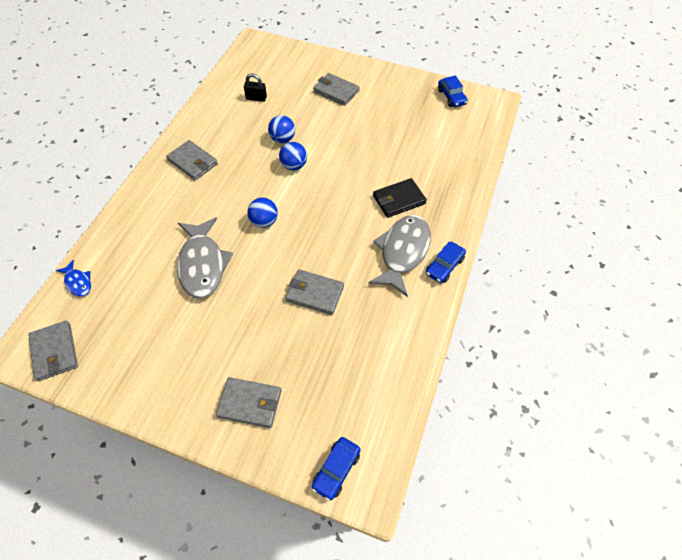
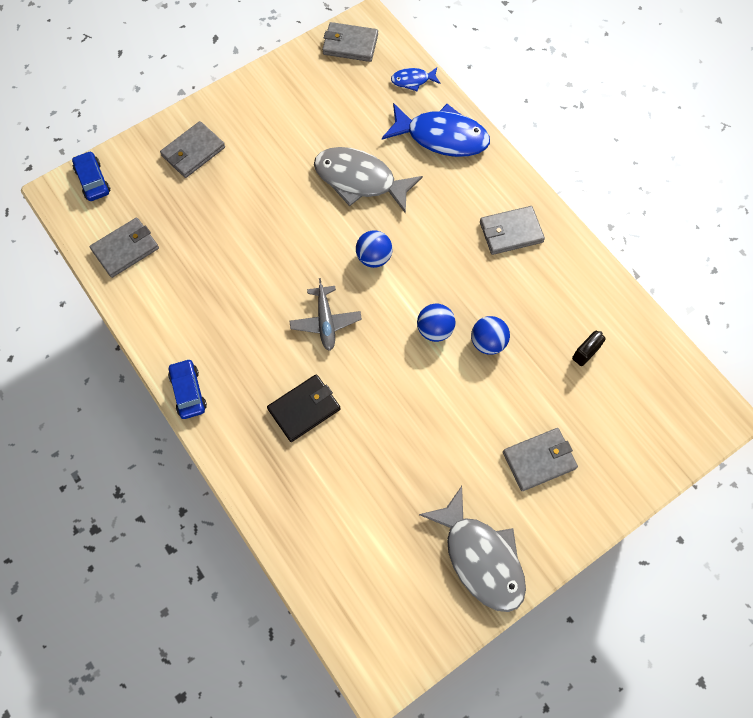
camera: 125 degrees right, 10 degrees up
grey wallet [286,269,344,315] -> grey wallet moved to [89,218,159,278]
grey fish [368,215,431,297] -> grey fish moved to [419,486,526,612]
black wallet [373,178,427,218] -> black wallet turned 45 degrees clockwise [267,374,341,442]
blue car [438,75,468,107] -> none
none -> grey plane [290,278,362,351]
none -> blue fish [382,103,490,157]

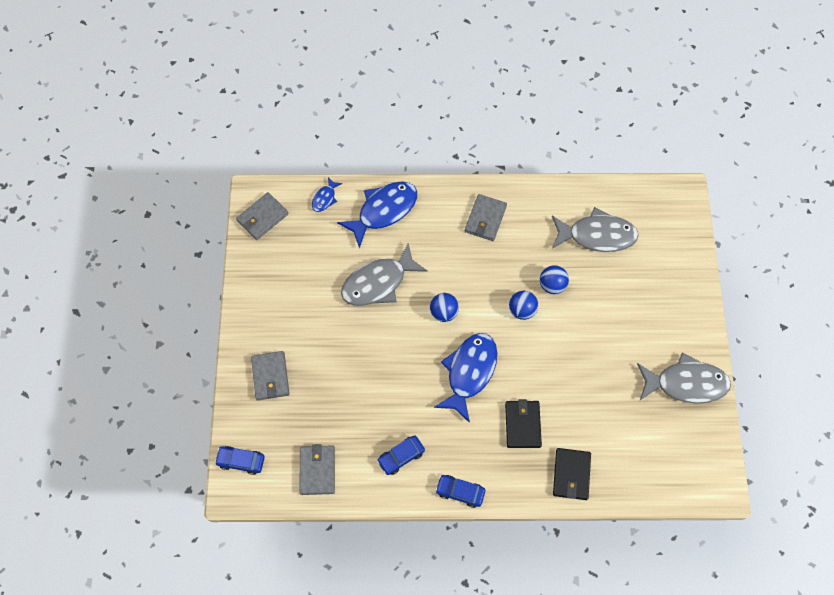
camera: 55 degrees left, 0 degrees up
grey plane [290,278,362,351] -> blue fish [434,333,497,423]
grey wallet [503,428,578,491] -> none
black padlock [572,331,606,366] -> grey fish [552,207,639,252]
none -> blue car [377,435,425,475]
none -> black wallet [553,448,591,500]

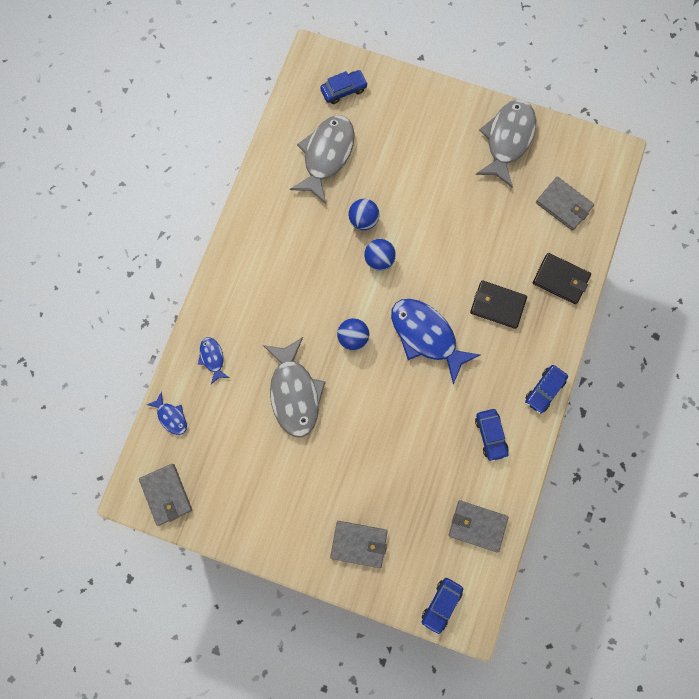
camera: 70 degrees left, 10 degrees up
blue fish [337,181,417,248] -> blue fish [198,337,229,384], size x0.48
grey wallet [465,194,507,241] -> grey wallet moved to [536,177,594,231]
none -> blue car [320,70,368,104]

